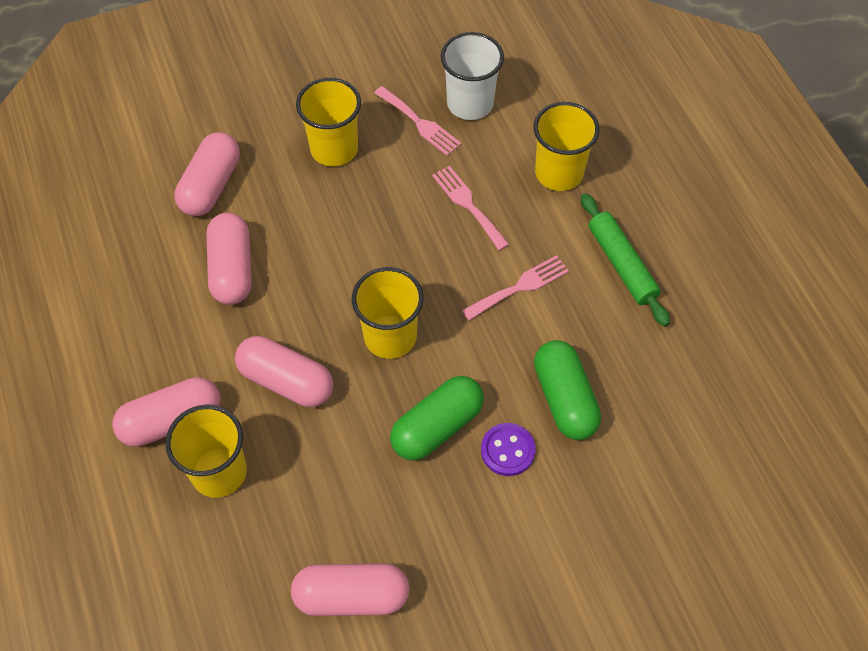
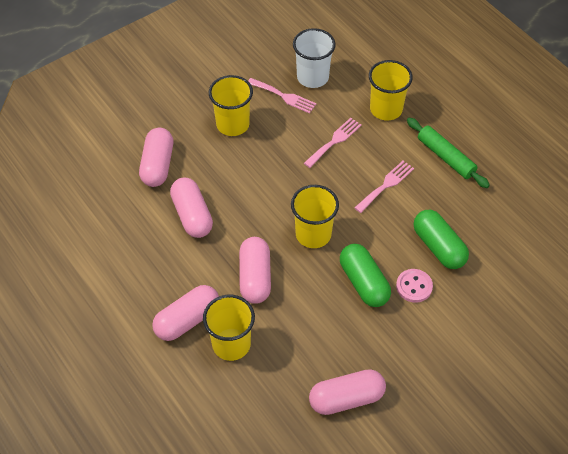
camera: 15 degrees left, 5 degrees down
pink capsule [235,336,333,407] -> pink capsule turned 75 degrees clockwise [239,237,271,304]
green capsule [390,376,484,461] -> green capsule turned 60 degrees counterclockwise [340,244,391,307]
pink fork [432,166,510,251] -> pink fork turned 90 degrees clockwise [304,118,362,168]
purple button [481,423,536,476] -> pink button [396,269,433,303]

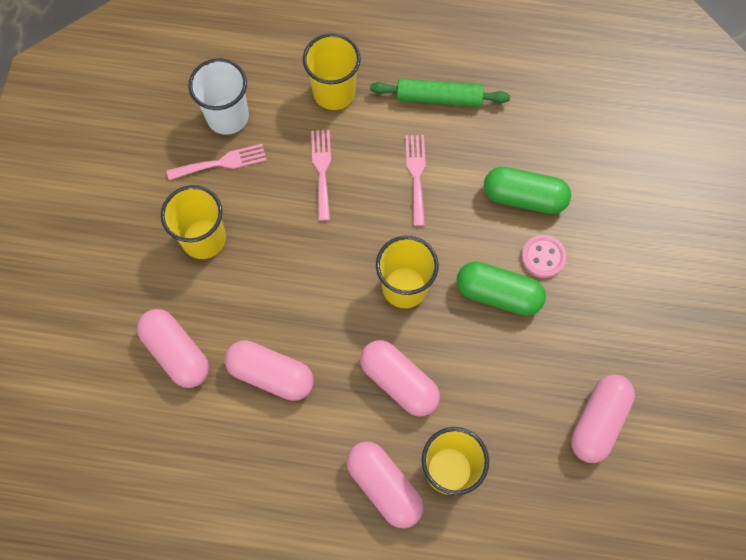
camera: 45 degrees left, 15 degrees up
pink capsule [152,285,219,341] -> pink capsule turned 45 degrees counterclockwise [346,441,423,528]

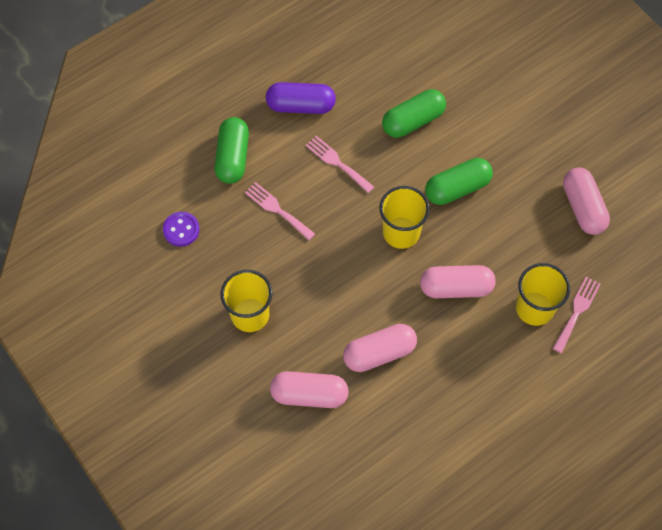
camera: 45 degrees left, 5 degrees down
pink fork [167,144,267,180] -> pink fork moved to [552,276,601,353]
white cup [188,58,249,135] -> purple button [163,212,200,247]
yellow cup [303,33,361,110] -> green capsule [214,117,249,184]
pink capsule [346,441,423,528] -> none
green rolling pin [370,78,510,107] -> purple capsule [266,82,336,114]
pink button [521,235,566,278] -> none

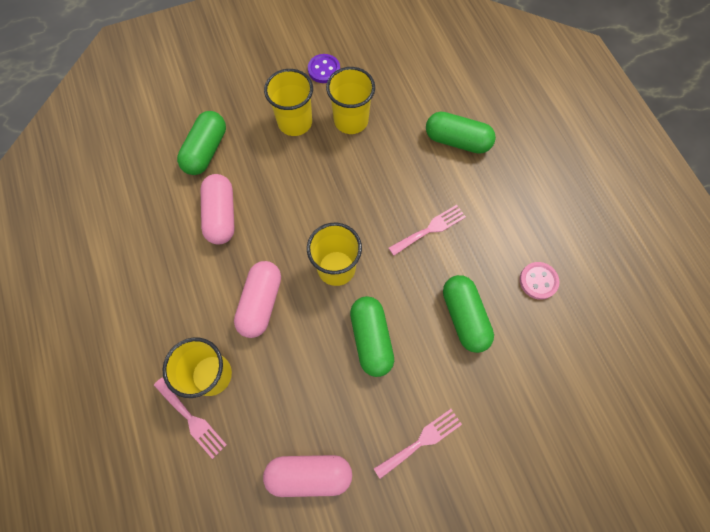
camera: 105 degrees right, 5 degrees up
purple button [163,212,200,247] -> purple button moved to [308,54,340,83]
pink fork [245,182,315,240] -> pink fork moved to [374,409,462,479]
purple capsule [266,82,336,114] -> none
pink capsule [270,371,349,408] -> green capsule [177,111,226,175]
none -> yellow cup [326,67,375,134]
none -> pink button [519,262,560,300]

